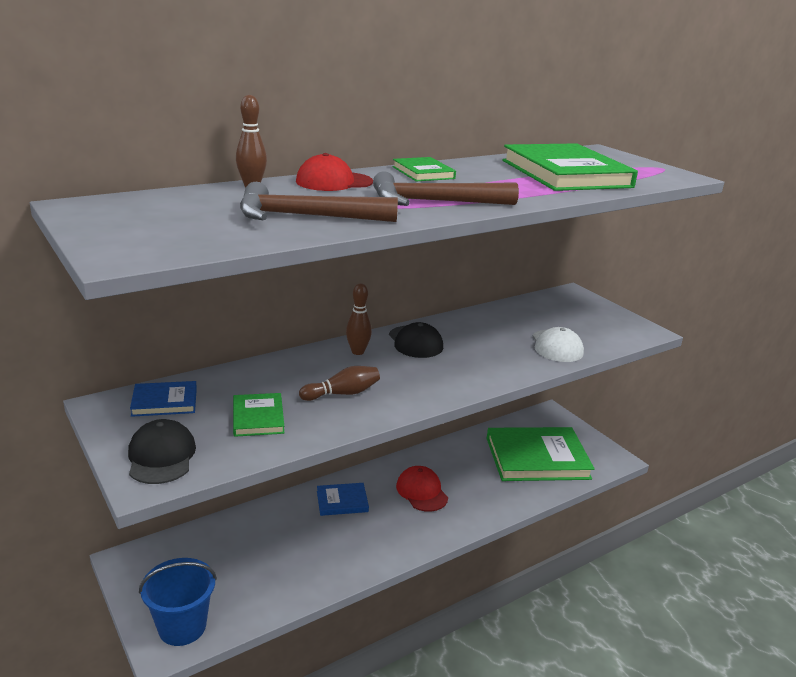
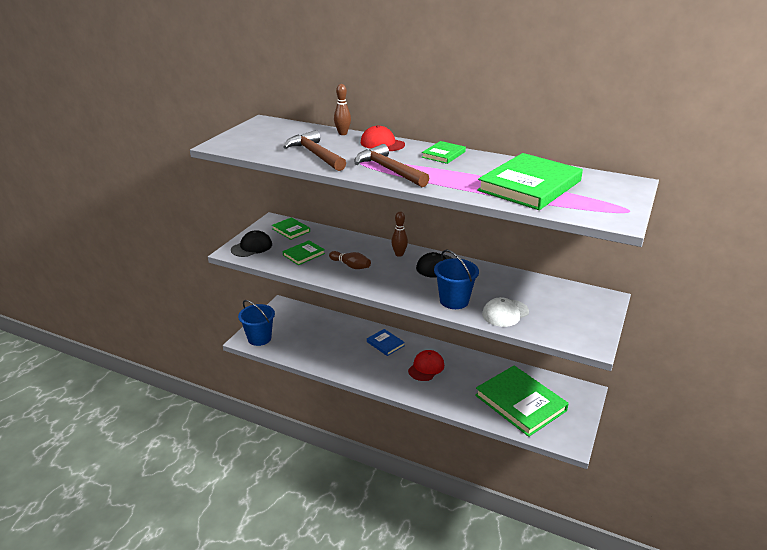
camera: 60 degrees right, 5 degrees up
blue book [130,381,197,417] -> green book [272,217,310,240]
none -> blue bucket [434,250,479,309]

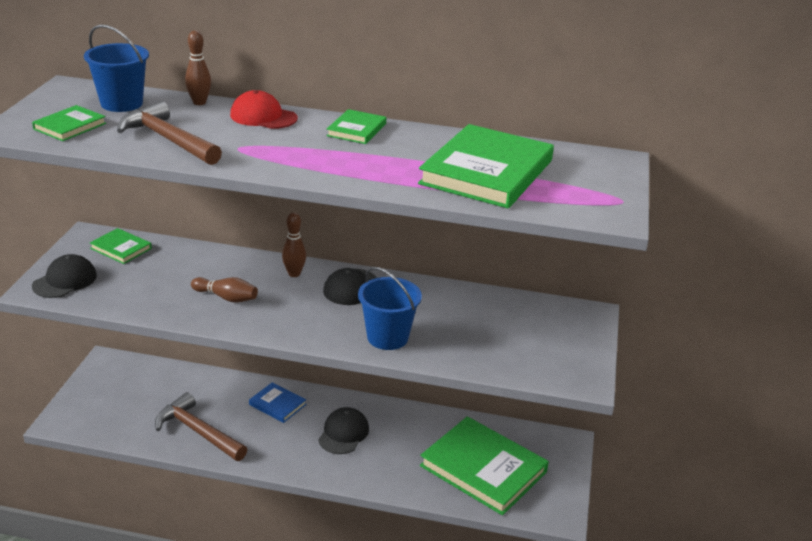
camera: 15 degrees left, 0 degrees up
blue bucket [238,300,275,346] -> blue bucket moved to [84,24,149,112]
green book [283,240,325,265] -> green book moved to [32,105,106,141]
brown hammer [354,144,430,187] -> brown hammer moved to [155,392,247,461]
red cap [408,350,444,381] -> black cap [318,407,369,454]
white cap [482,297,529,327] -> none

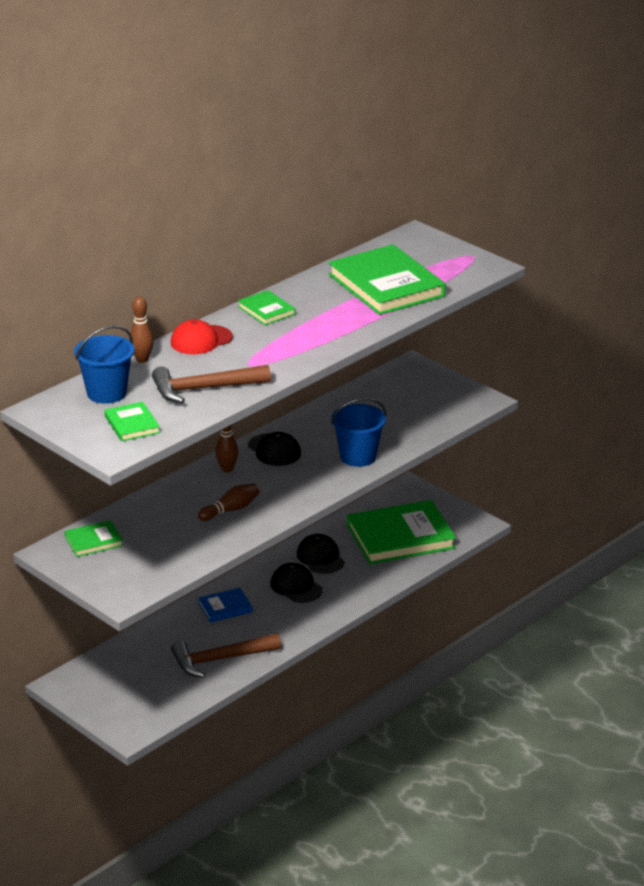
camera: 55 degrees left, 0 degrees up
black cap [32,254,97,298] -> black cap moved to [297,534,345,574]

